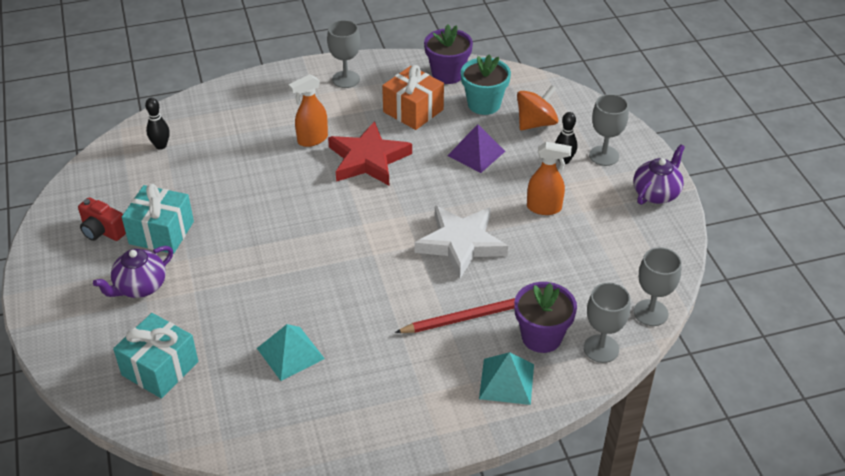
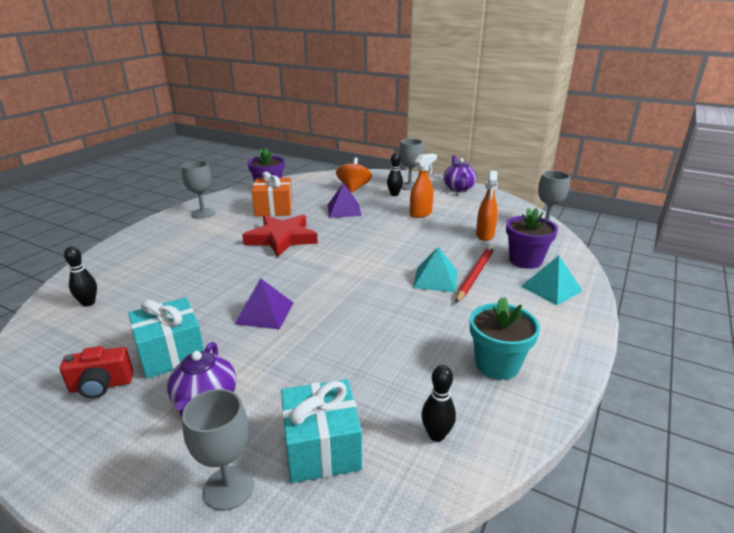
camera: 45 degrees left, 15 degrees down
turquoise pyramid [257,324,325,381] -> turquoise pyramid moved to [413,247,457,293]
orange spray bottle [289,74,328,147] -> orange spray bottle moved to [476,171,498,241]
white star [415,206,508,278] -> none
turquoise flower pot [461,54,511,115] -> turquoise flower pot moved to [470,297,540,380]
grey goblet [584,283,630,363] -> grey goblet moved to [182,389,254,511]
none -> purple pyramid [234,278,293,329]
none -> black bowling pin [421,365,456,442]

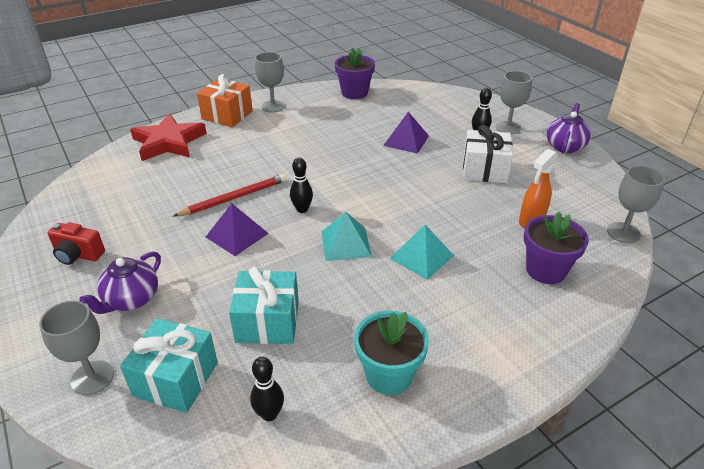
camera: 30 degrees right, 10 degrees up
black bowling pin [64,246,97,306] -> black bowling pin moved to [290,158,313,213]
turquoise gift [128,297,204,379] -> turquoise gift moved to [229,267,299,344]
red star [242,215,318,257] -> red star moved to [130,113,207,161]
orange gift [252,172,292,217] -> orange gift moved to [197,74,253,127]
orange spinning top [336,157,372,193] -> none
orange spray bottle [410,153,437,218] -> white gift [463,125,513,183]
red pencil [456,245,495,303] -> red pencil moved to [173,174,287,216]
turquoise pyramid [521,255,583,305] -> turquoise pyramid moved to [322,212,372,261]

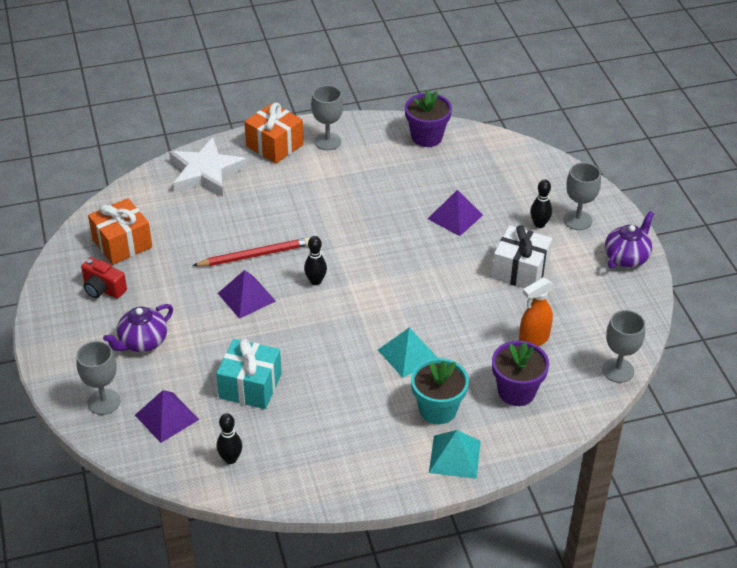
camera: 15 degrees right, 5 degrees up
turquoise gift [120,318,218,413] -> purple pyramid [135,390,199,443]
red star [130,113,207,161] -> white star [169,137,247,196]
turquoise pyramid [322,212,372,261] -> turquoise pyramid moved to [429,430,481,479]
turquoise flower pot [354,311,429,395] -> turquoise flower pot moved to [411,358,469,424]
none -> orange gift [88,198,152,265]

